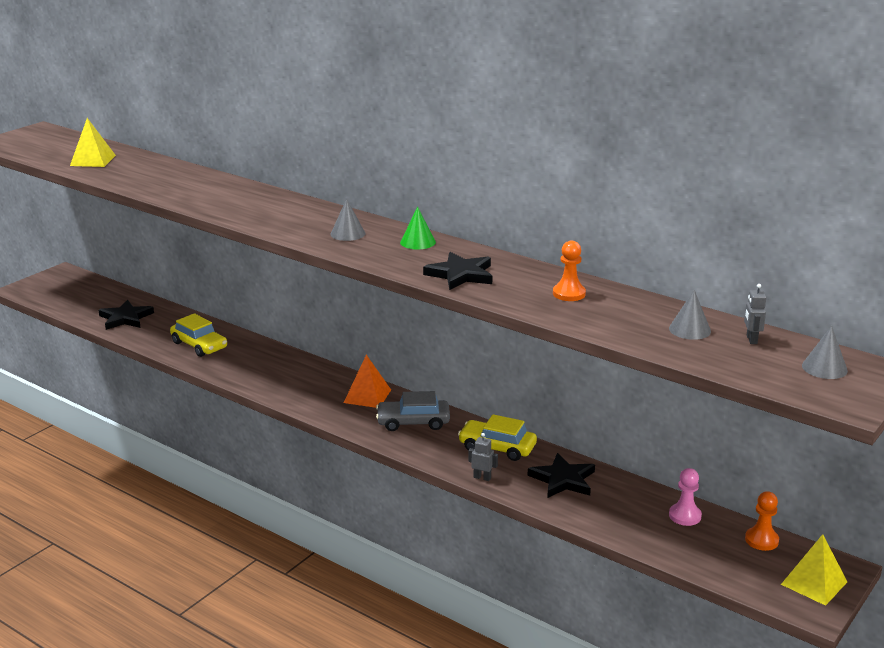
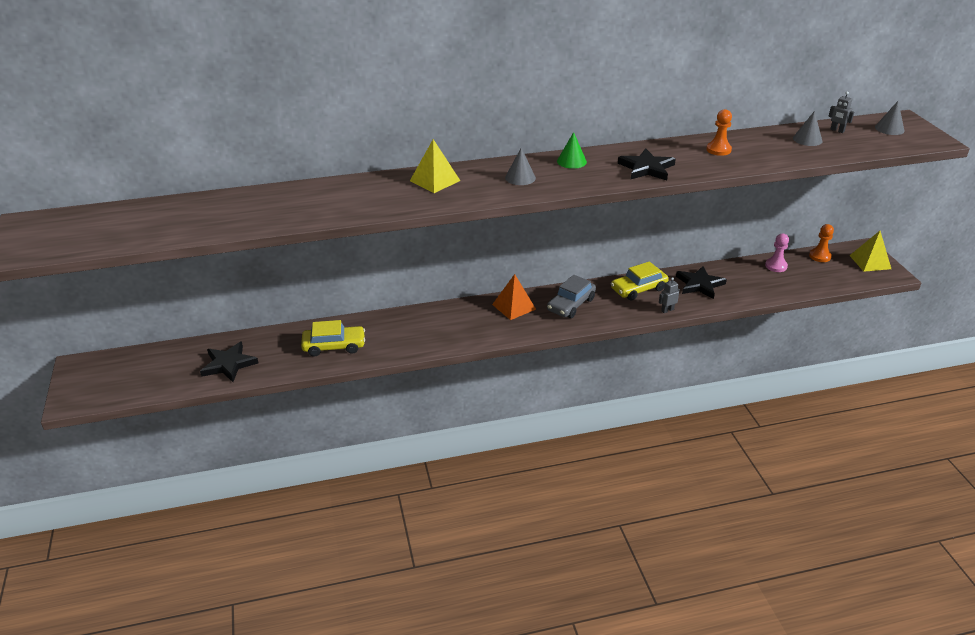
camera: 50 degrees left, 10 degrees up
yellow pyramid [70,118,116,167] -> yellow pyramid moved to [410,139,460,193]

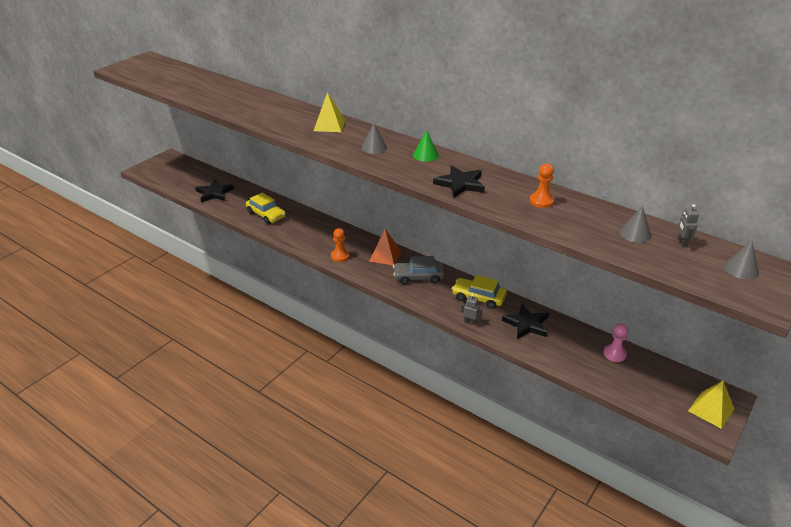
camera: 50 degrees right, 0 degrees up
orange pawn [809,224,834,262] -> orange pawn moved to [331,228,350,262]

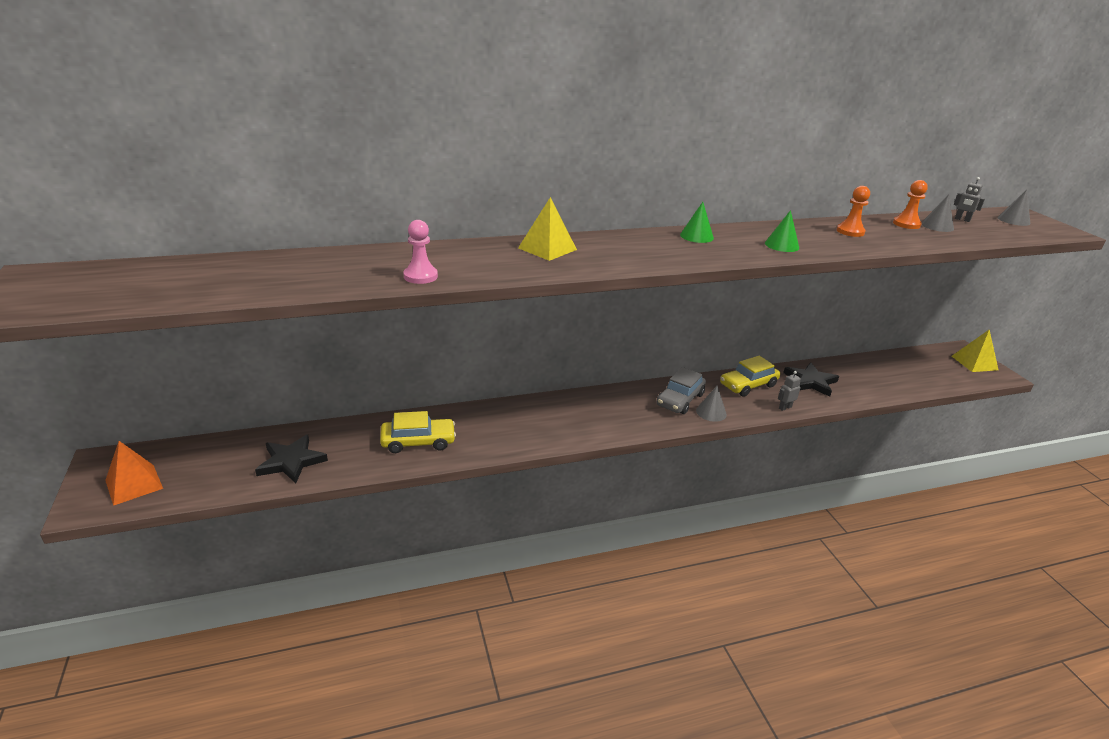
camera: 55 degrees left, 5 degrees down
orange pawn [331,228,350,262] -> orange pawn moved to [893,180,928,229]
grey cone [362,123,387,154] -> grey cone moved to [696,386,727,422]
orange pyramid [369,229,401,265] -> orange pyramid moved to [105,441,163,506]
black star [433,165,485,198] -> green cone [765,210,799,252]
pink pawn [603,323,628,362] -> pink pawn moved to [403,220,438,284]

